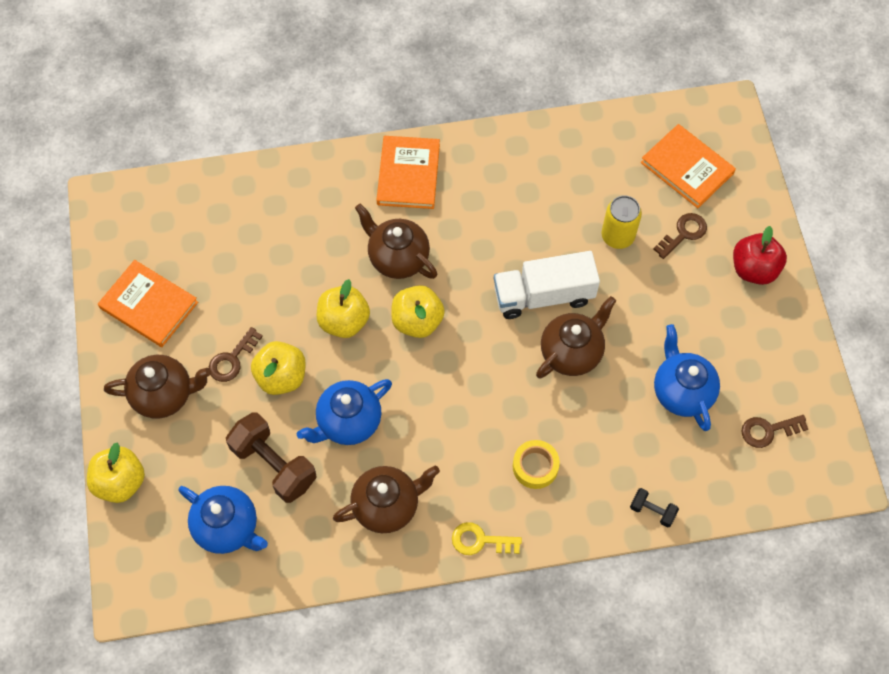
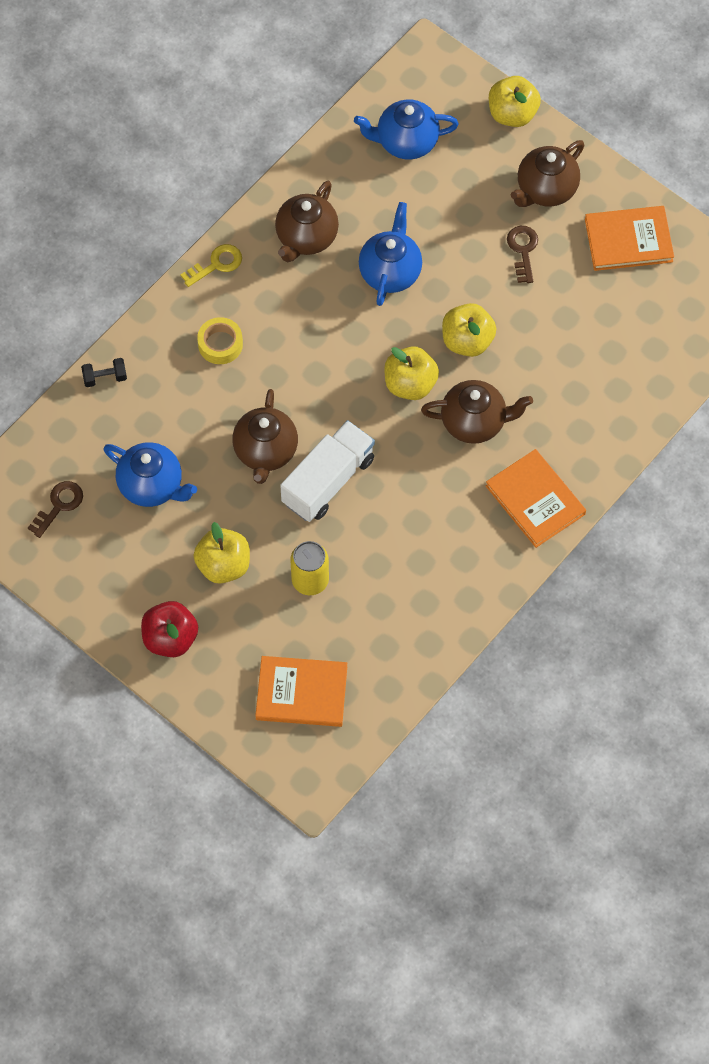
camera: 140 degrees right, 0 degrees up
brown dumbbell [226,412,317,503] -> none
yellow apple [251,341,306,395] -> yellow apple moved to [194,522,250,584]
brown key [653,213,707,259] -> none

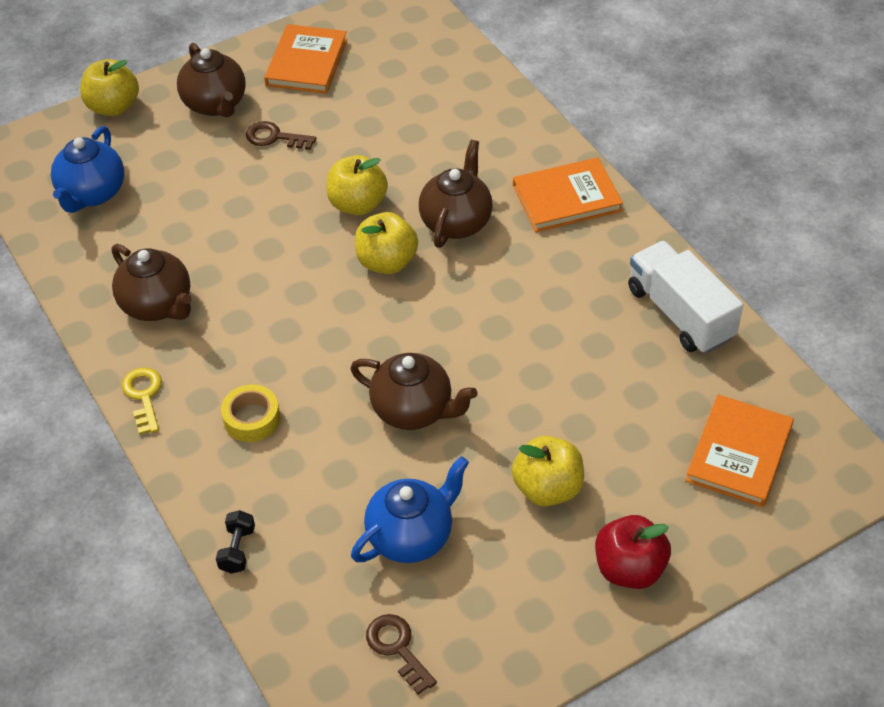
camera: 70 degrees left, 15 degrees down
white truck [280,420,375,522] -> white truck moved to [628,241,743,354]
yellow can [290,541,329,595] -> none
blue teapot [359,202,422,306] -> none

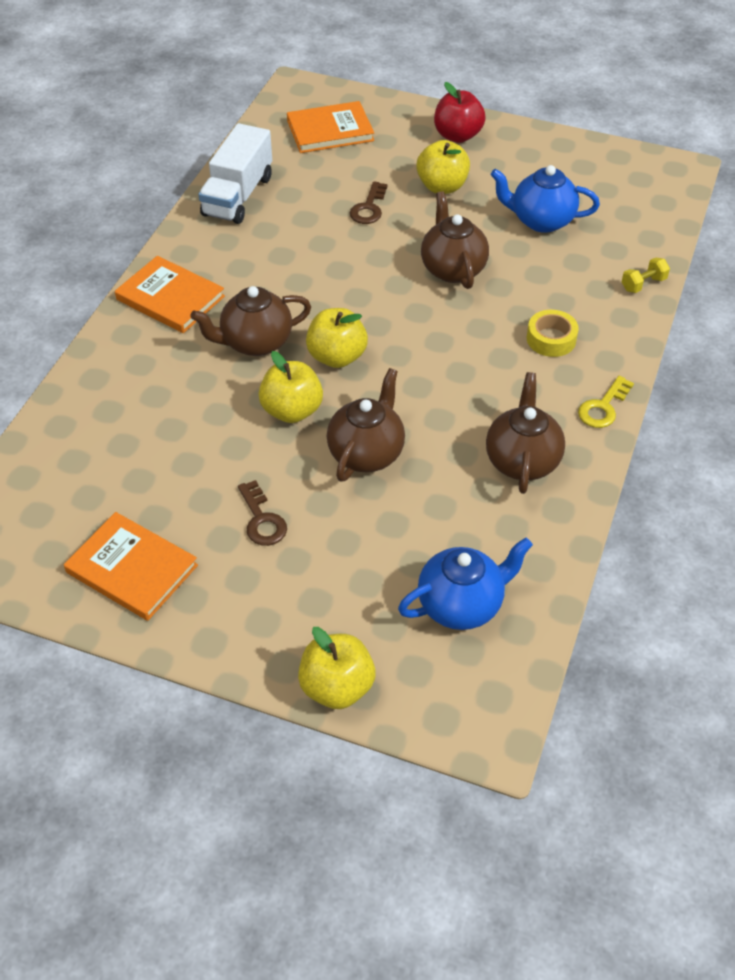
camera: 130 degrees left, 0 degrees up
brown teapot [177,43,246,118] -> brown teapot moved to [327,368,405,482]
black dumbbell [216,510,255,574] -> yellow dumbbell [622,258,670,293]
orange book [264,24,347,94] -> orange book turned 60 degrees clockwise [64,512,198,621]
brown key [366,614,437,695] -> brown key moved to [350,181,388,224]

